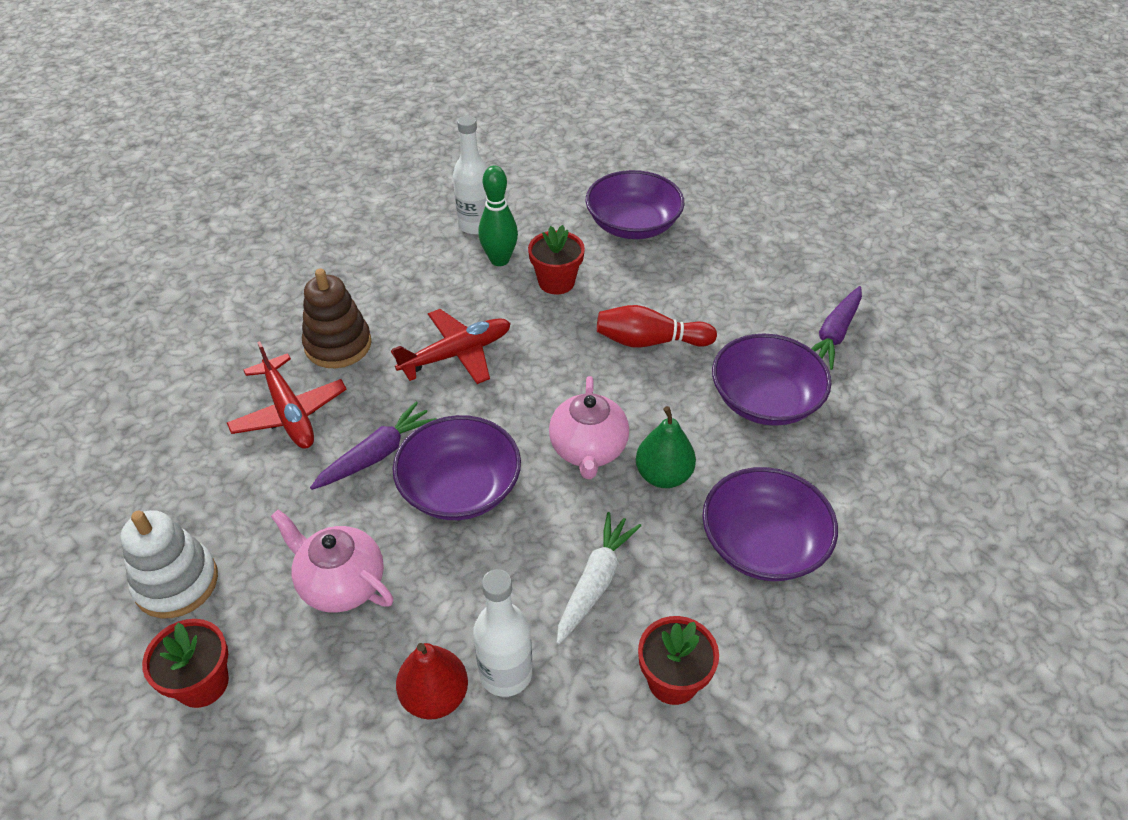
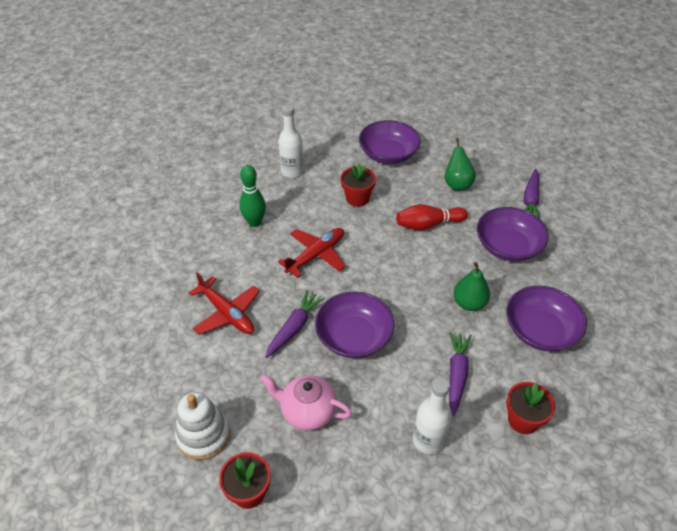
camera: 15 degrees left, 0 degrees up
brown stacking toy [302,269,371,368] -> none
red pear [396,643,468,720] -> none
green bowling pin [479,166,518,266] -> green bowling pin moved to [239,165,266,227]
pink teapot [549,376,629,479] -> none
white carrot [557,512,641,644] -> purple carrot [449,332,472,416]
none -> green pear [445,138,476,191]

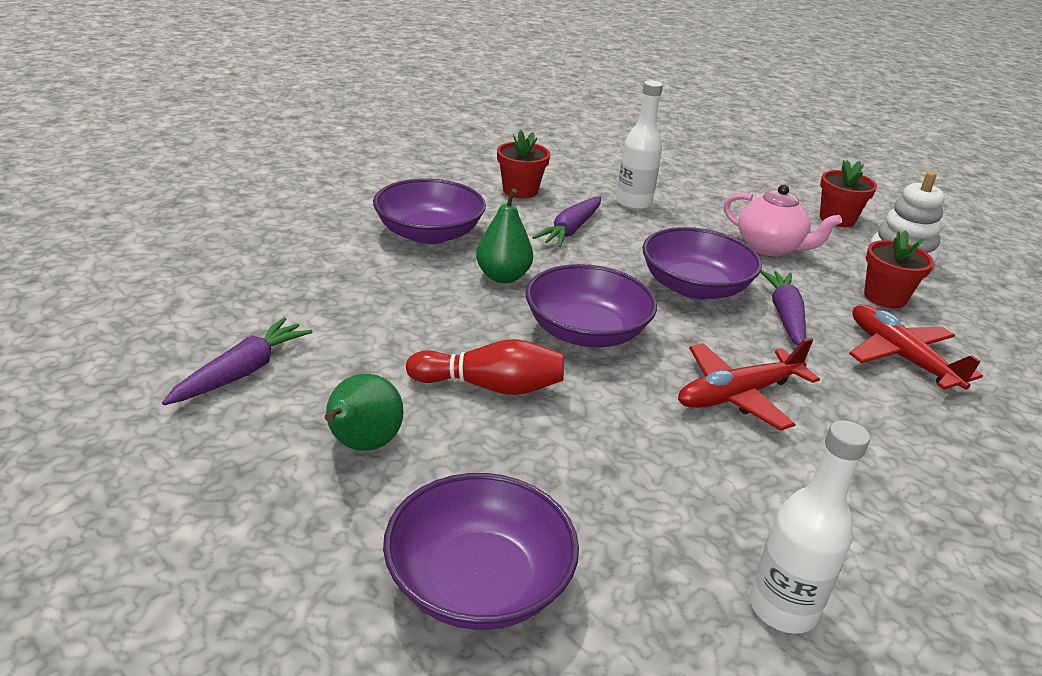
camera: 165 degrees left, 15 degrees down
green bowling pin [239,165,266,227] -> none
purple carrot [265,290,325,358] -> purple carrot turned 135 degrees clockwise [760,270,806,345]
red flower pot [341,163,376,207] -> red flower pot moved to [864,230,934,308]
purple bowl [477,207,548,261] -> purple bowl moved to [525,264,657,347]

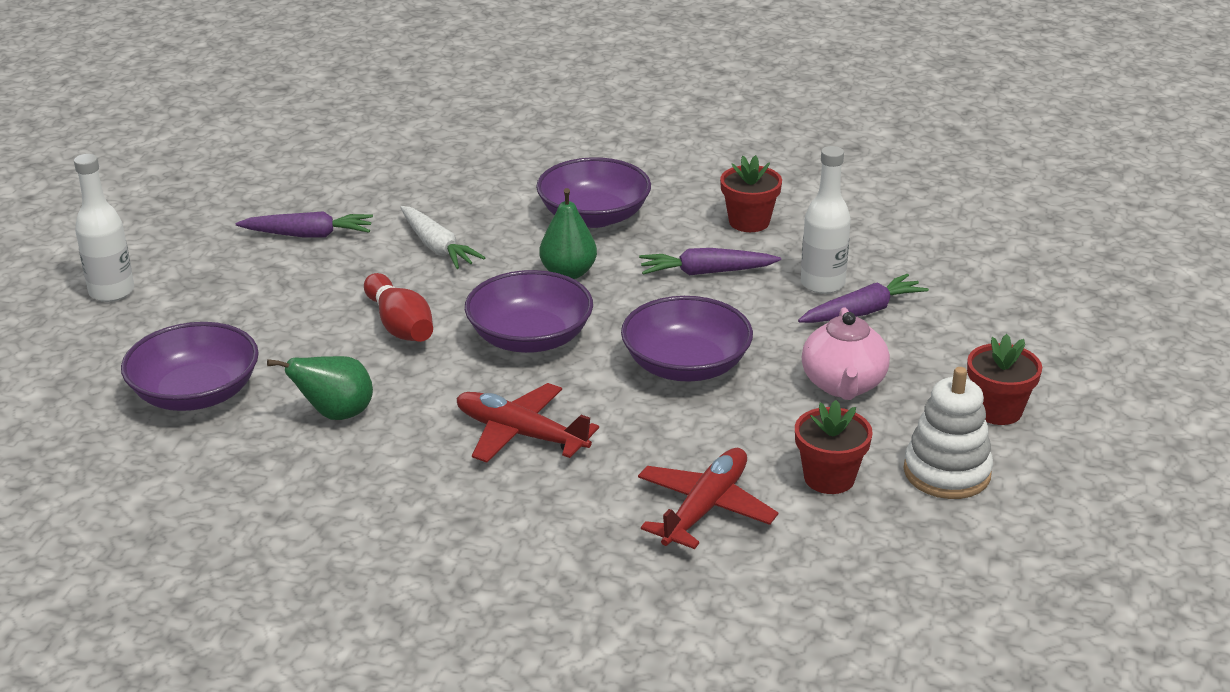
camera: 60 degrees right, 0 degrees up
green pear [325,374,403,451] -> green pear moved to [267,356,373,420]
white bottle [750,420,870,634] -> white bottle moved to [74,154,134,302]
purple carrot [760,270,806,345] -> purple carrot moved to [798,274,929,323]
none -> white carrot [400,206,486,269]

